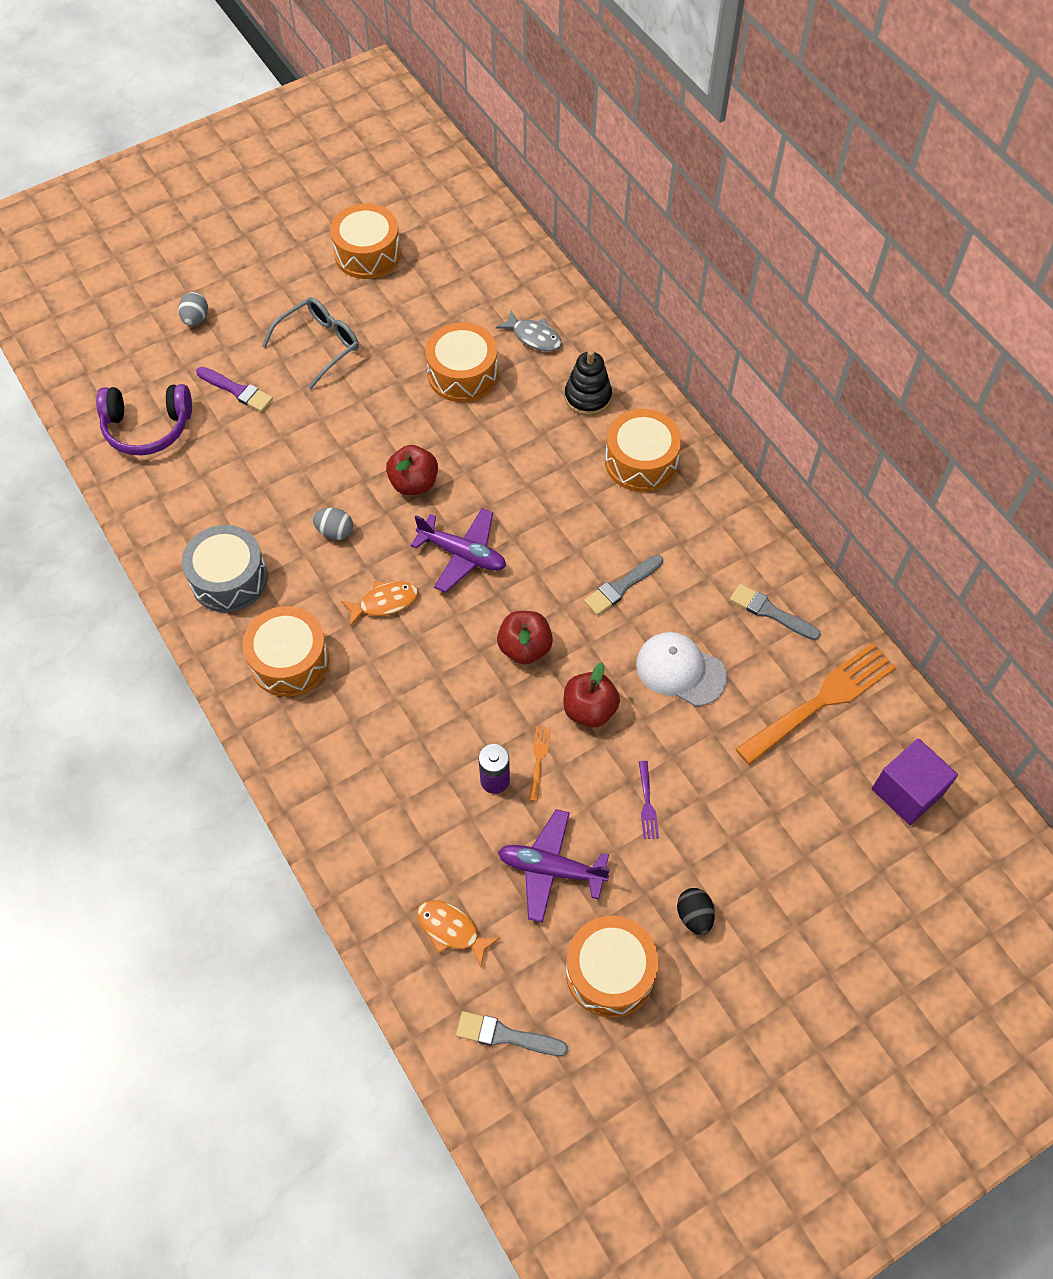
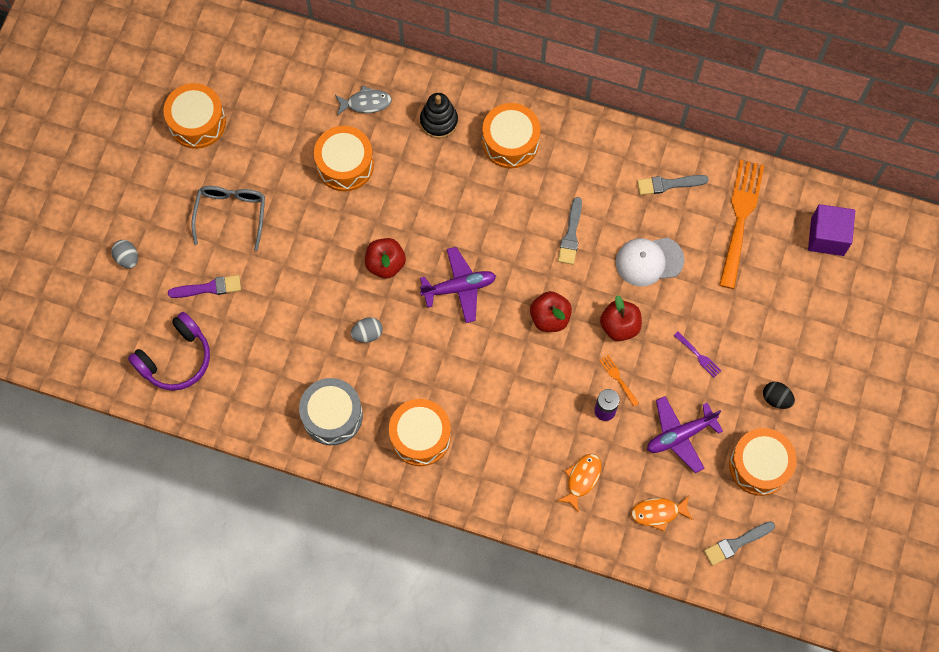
camera: 40 degrees left, 10 degrees up
orange fish [341,581,418,627] -> orange fish moved to [557,454,602,513]

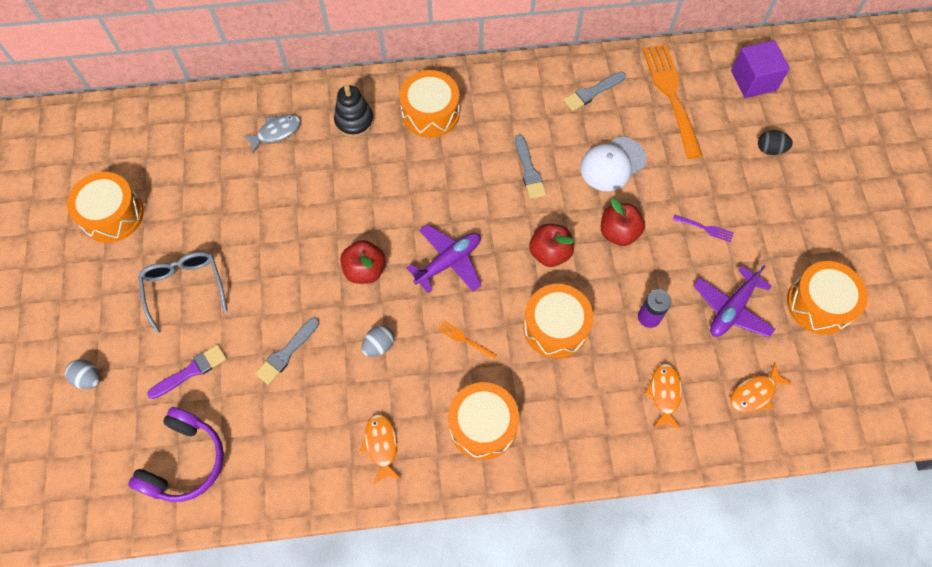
camera: 25 degrees left, 5 degrees down
grey drum [299,378,363,445] -> orange fish [359,414,401,484]
orange drum [314,126,374,191] -> orange drum moved to [523,284,593,358]
orange fork [599,355,639,407] -> orange fork moved to [438,320,497,361]
grey brush [704,521,775,566] -> grey brush moved to [255,317,320,385]
black egg [763,382,795,409] -> black egg moved to [758,130,793,155]

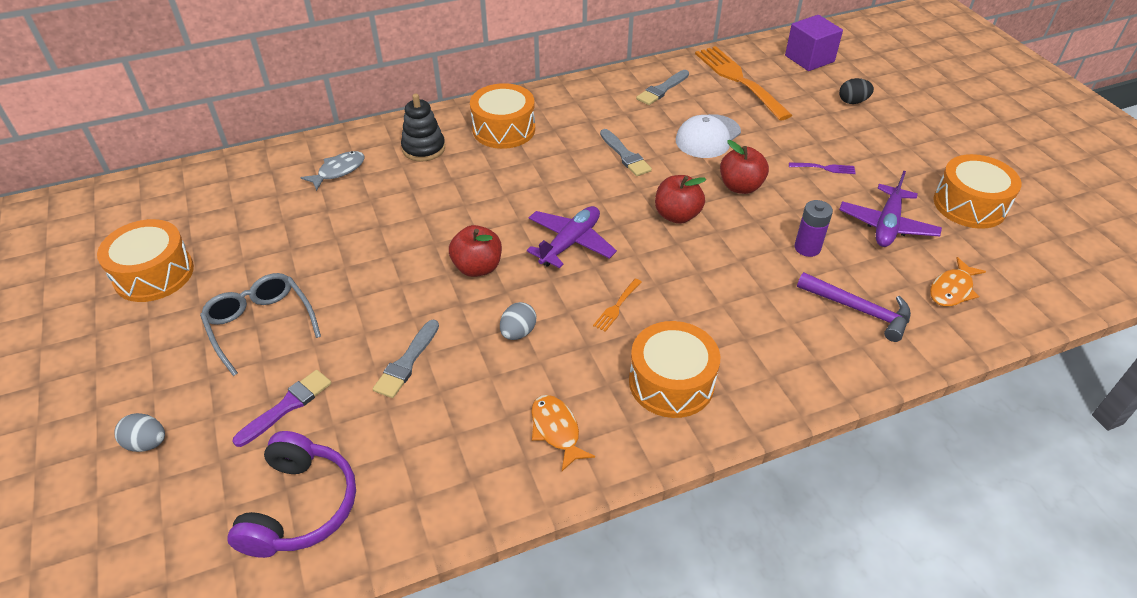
camera: 15 degrees left, 20 degrees down
orange fork [438,320,497,361] -> orange fork turned 75 degrees counterclockwise [593,279,641,332]
orange drum [523,284,593,358] -> none
orange fish [644,363,682,430] -> purple hammer [797,272,911,342]

